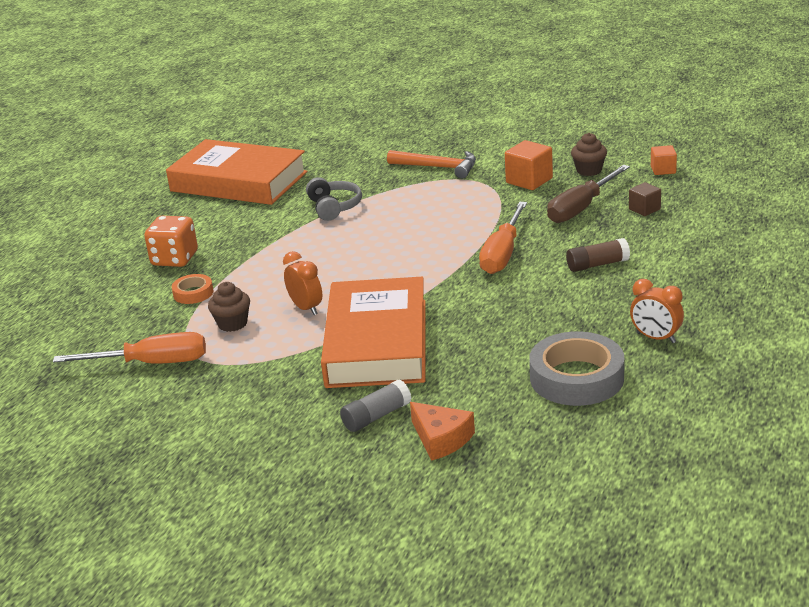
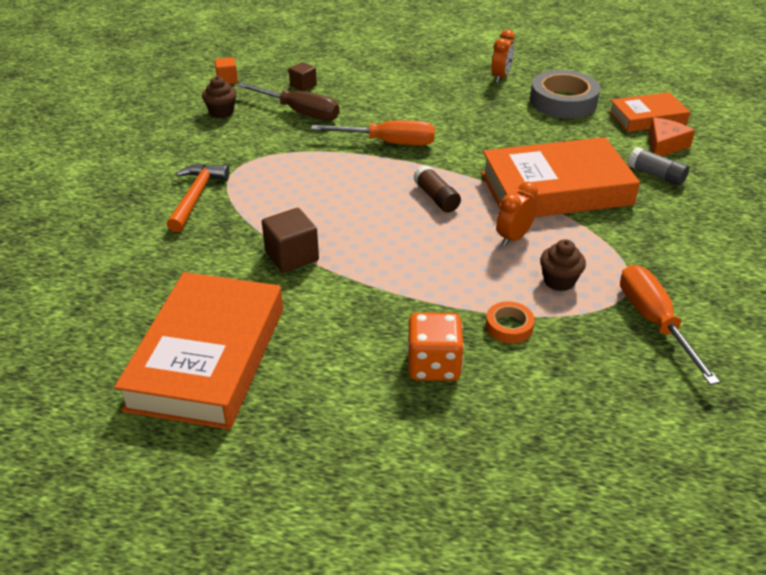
camera: 105 degrees left, 10 degrees up
grey headphones [306,177,362,221] -> brown cube [262,208,319,273]
orange cube [505,140,553,190] -> none
brown glue stick [566,238,630,272] -> brown glue stick moved to [413,165,461,213]
none -> orange book [608,92,690,132]

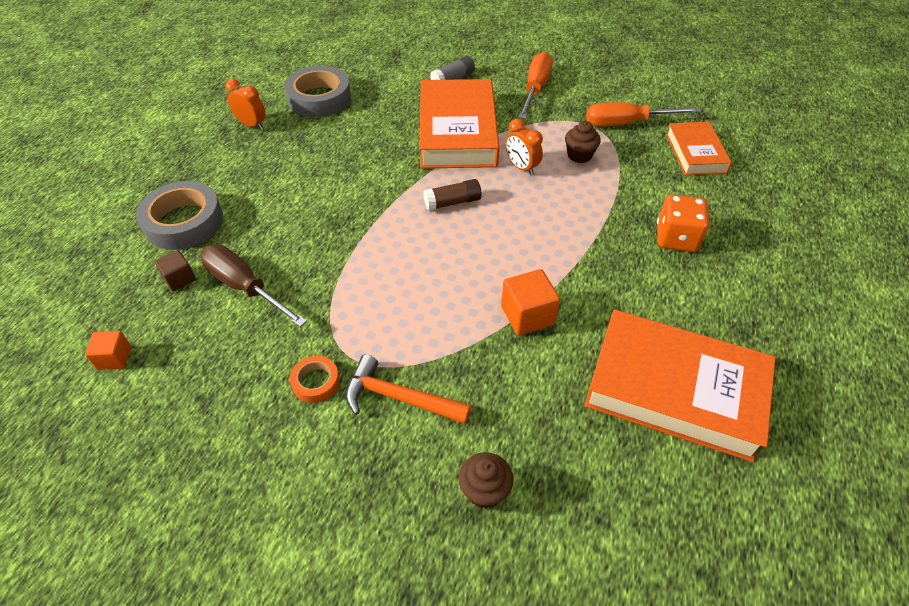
camera: 80 degrees left, 10 degrees up
brown cupcake [202,76,237,118] -> brown cupcake moved to [459,452,513,508]
brown screwdriver [237,82,339,121] -> brown screwdriver turned 90 degrees counterclockwise [200,244,307,327]
brown cube [262,208,319,273] -> orange cube [501,269,560,336]
orange screwdriver [311,120,435,146] -> orange screwdriver moved to [519,52,553,119]
orange tape [486,301,535,343] -> orange tape moved to [290,356,340,403]
orange book [608,92,690,132] -> orange book moved to [666,122,732,175]
orange cheese [649,118,695,156] -> none
none -> grey tape [136,181,223,250]

